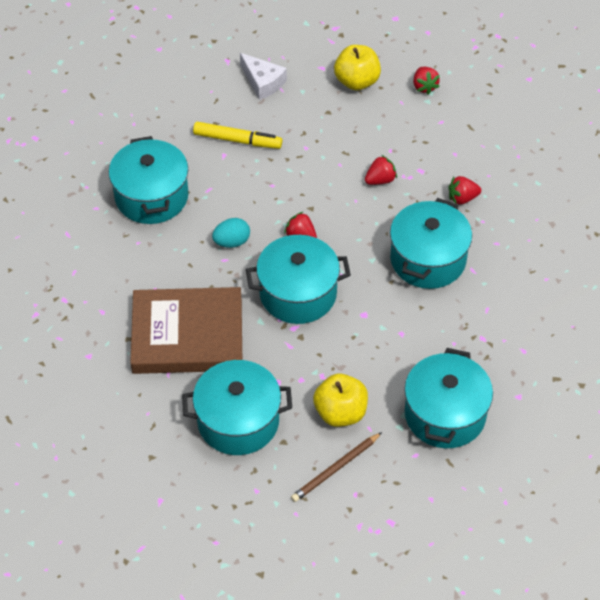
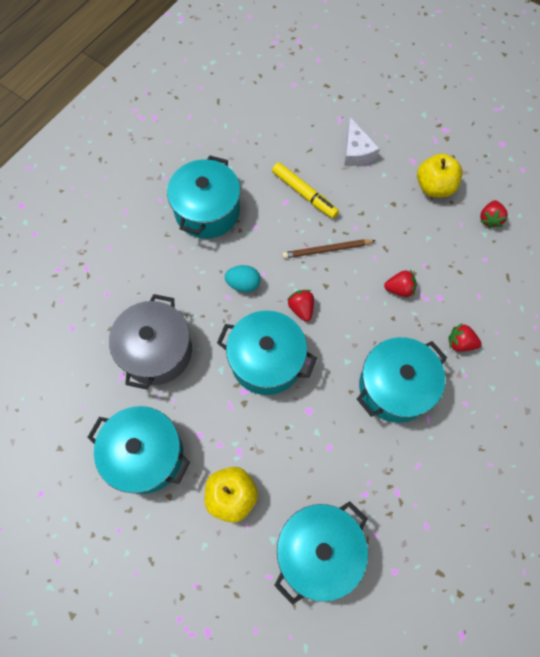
camera: 30 degrees right, 15 degrees up
brown book [130,287,242,374] -> grey pot [109,294,192,390]
brown pencil [291,432,382,502] -> brown pencil moved to [282,239,376,259]

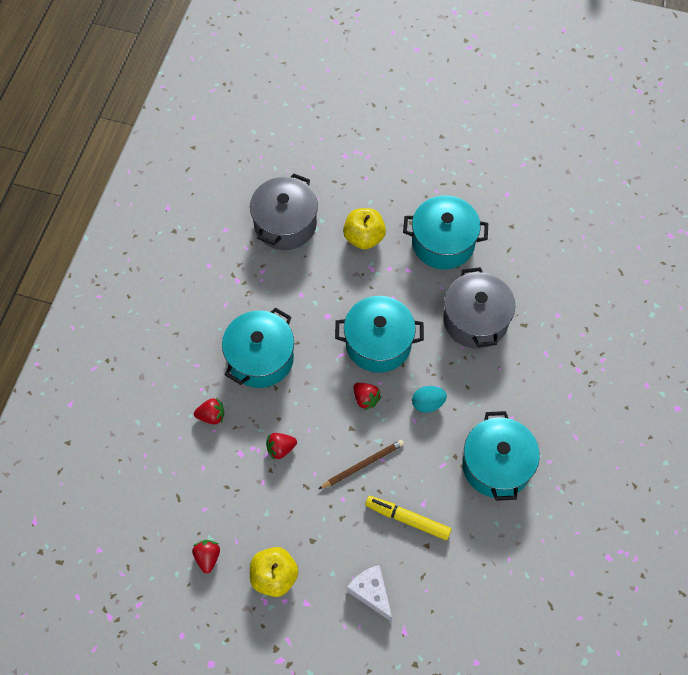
camera: 160 degrees right, 5 degrees down
turquoise pot [274,501,368,605] -> grey pot [250,173,318,250]

